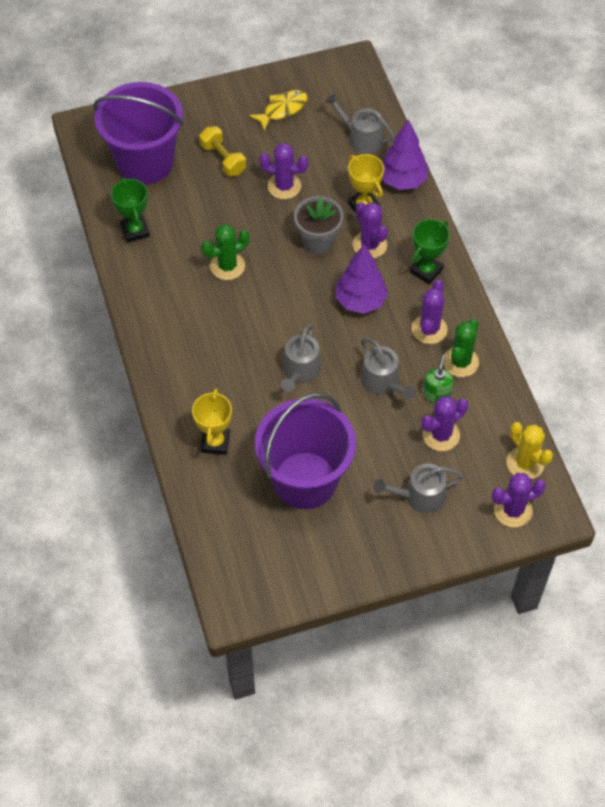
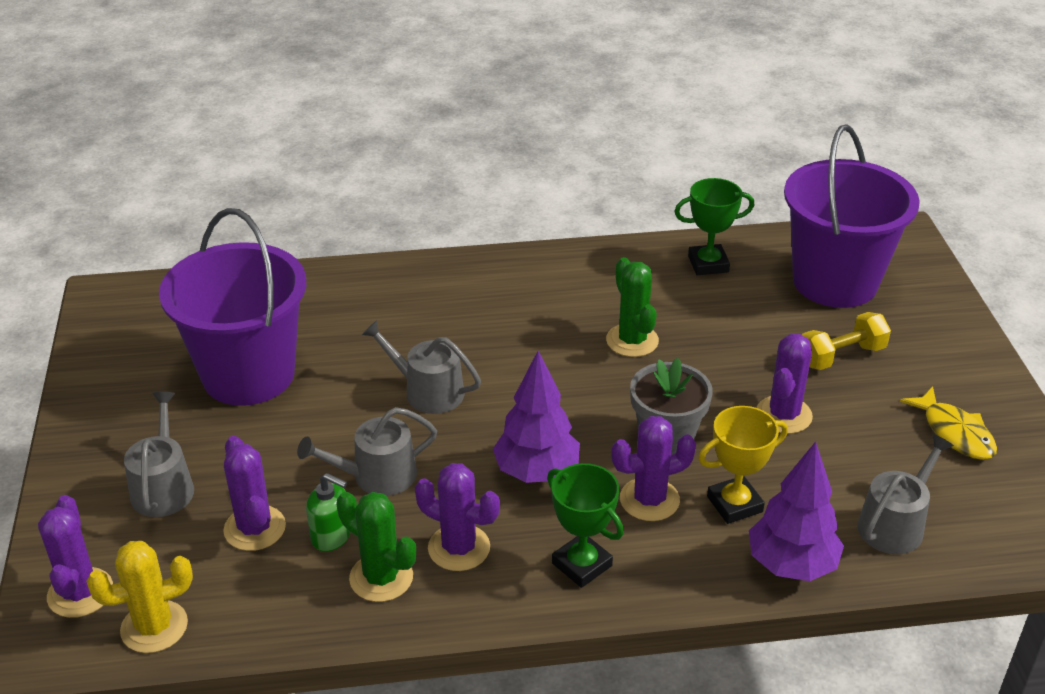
camera: 100 degrees right, 20 degrees down
yellow trophy [192,388,232,455] -> none

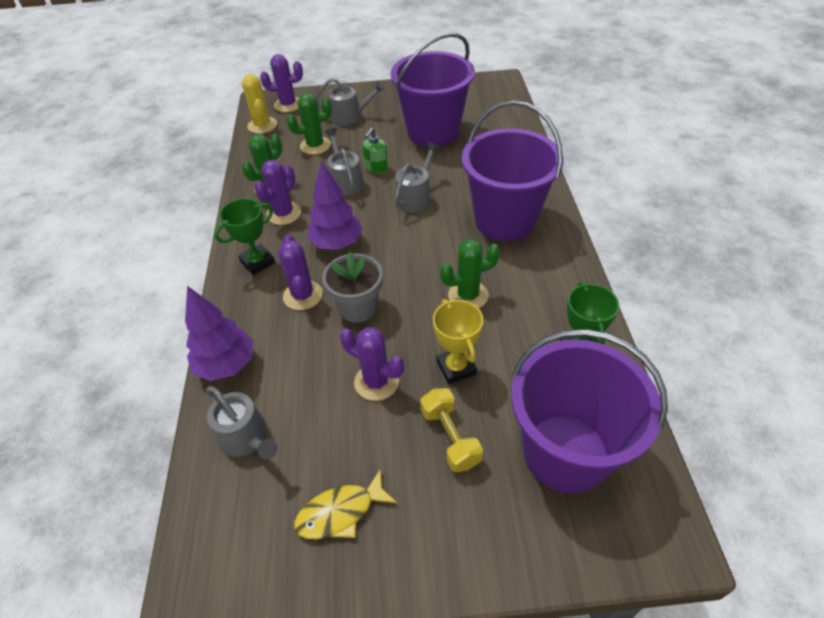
camera: 95 degrees right, 10 degrees up
purple cactus [223,436,286,551] -> green cactus [286,93,332,155]
green soap dispenser [306,473,351,552] -> green soap dispenser moved to [362,128,388,173]
yellow trophy [698,406,788,524] -> yellow trophy moved to [433,299,483,384]
none -> purple bucket [462,100,564,241]

